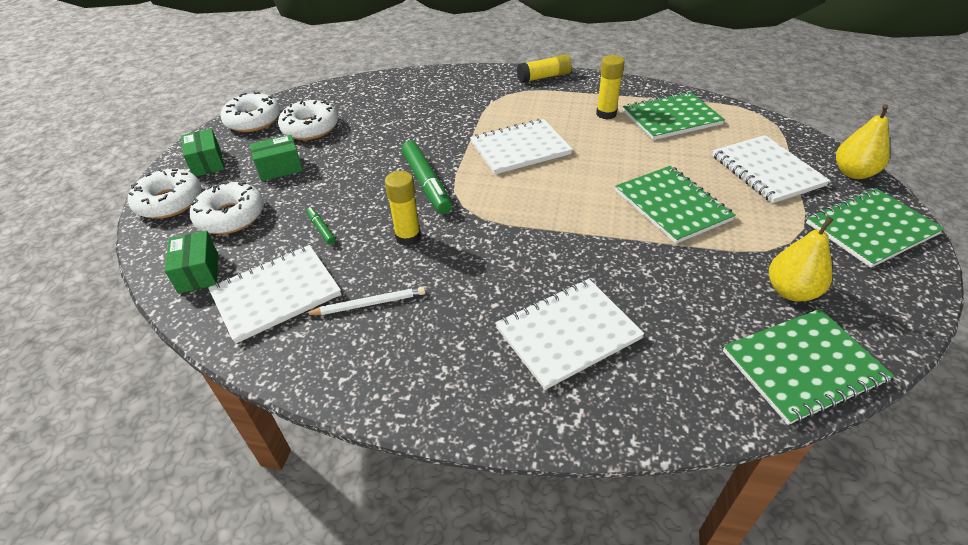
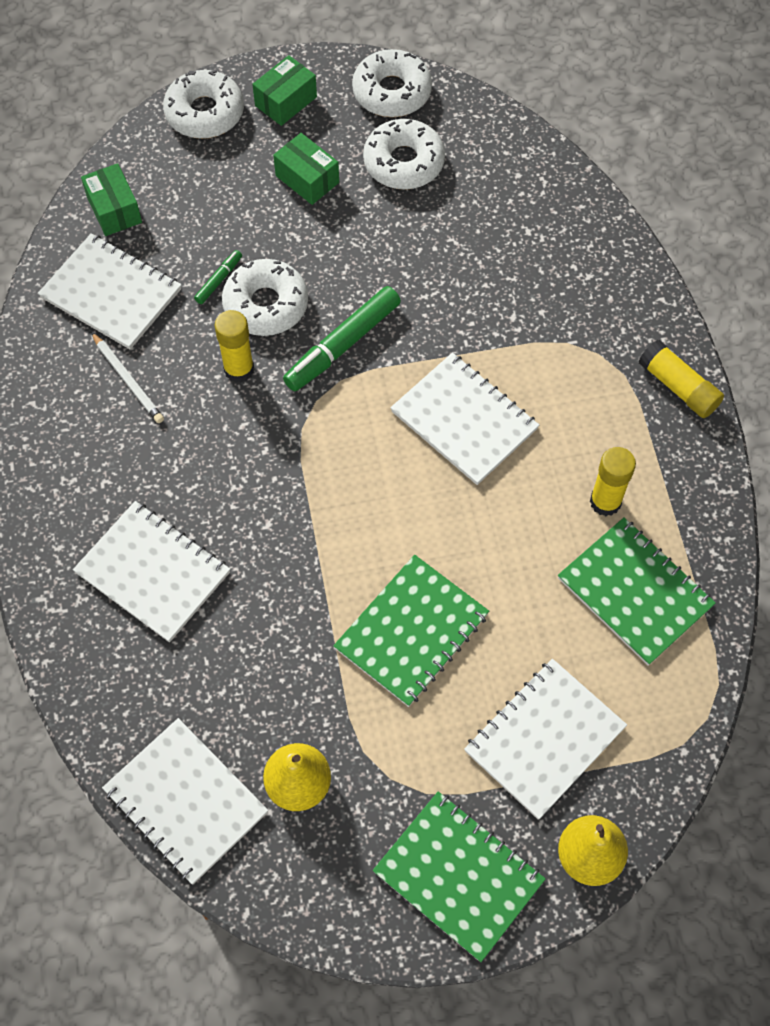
camera: 65 degrees right, 20 degrees up
green box [165,231,218,294] -> green box turned 75 degrees counterclockwise [81,163,142,236]
white donut [190,181,264,234] -> white donut moved to [222,259,308,336]
green notebook [723,309,894,425] -> white notebook [102,718,268,884]

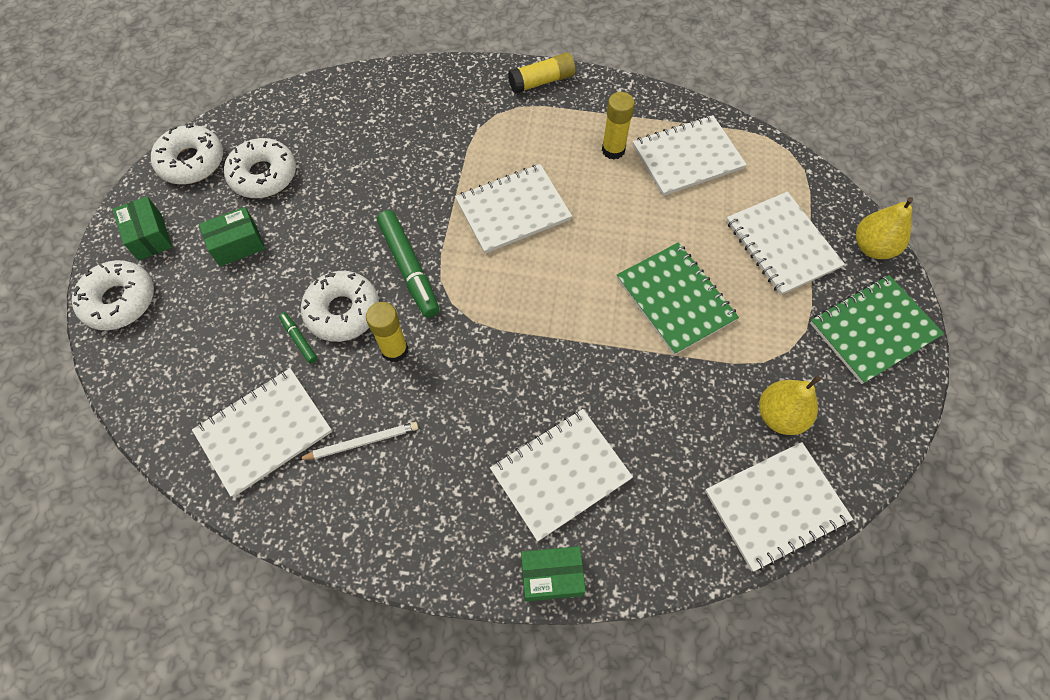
camera: 70 degrees left, 0 degrees up
green box [81,163,142,236] -> green box moved to [521,546,586,602]
green notebook [558,517,716,666] -> white notebook [633,115,747,196]

